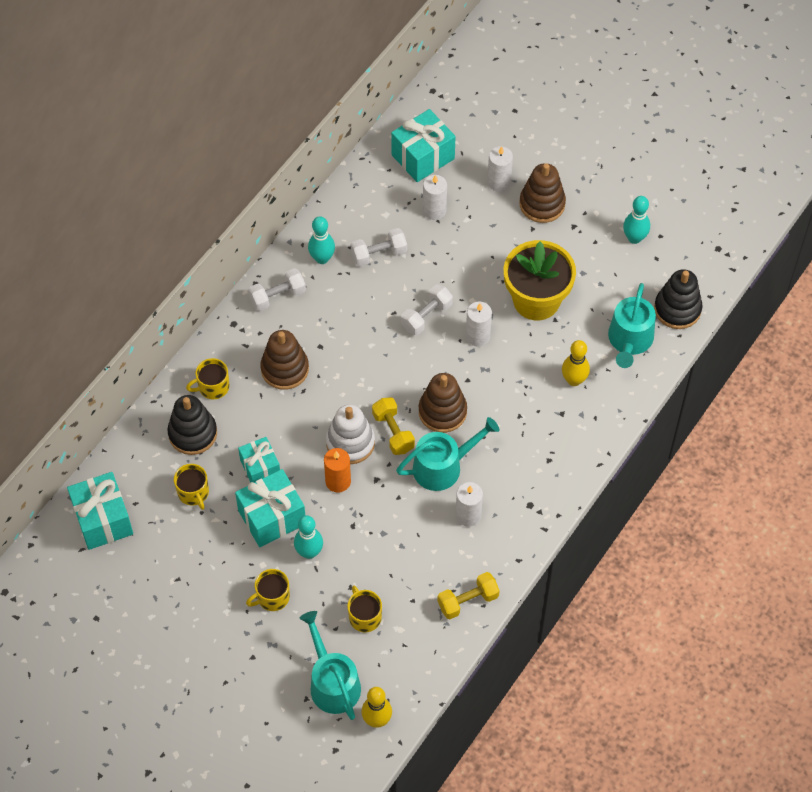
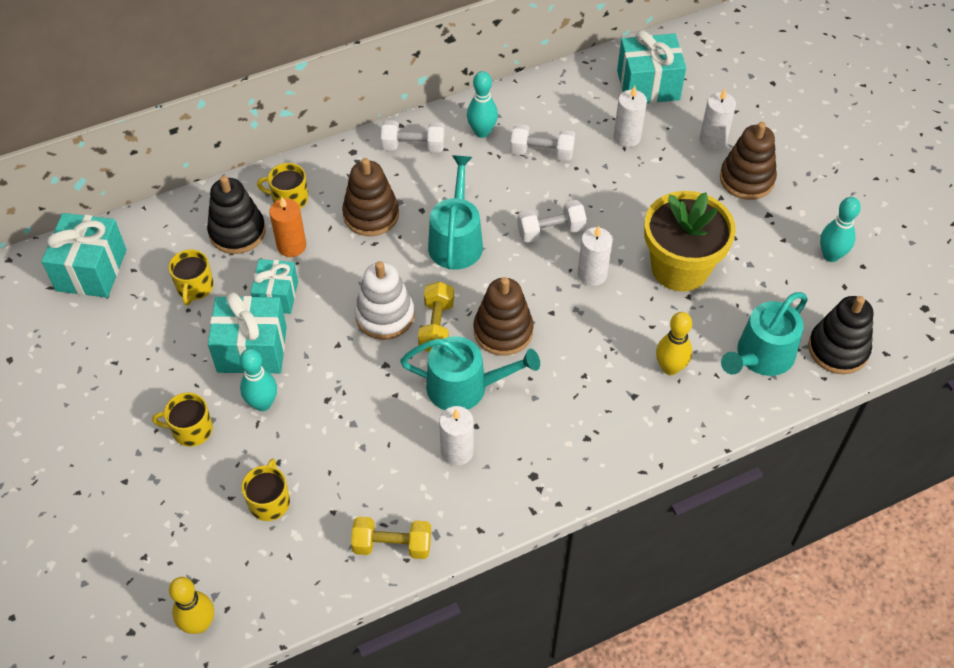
camera: 30 degrees right, 5 degrees down
turquoise watering can [300,611,361,720] -> turquoise watering can moved to [428,155,483,269]
orange candle [324,448,351,493] -> orange candle moved to [269,197,306,257]

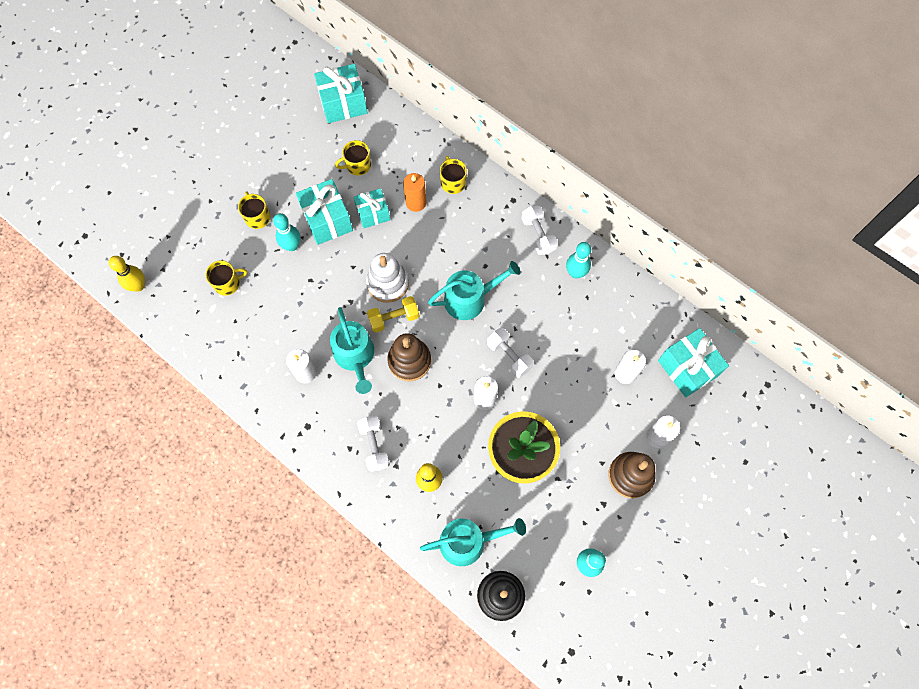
camera: 65 degrees right, 15 degrees up
black stacking toy [207,176,266,254] -> none
brown stacking toy [342,158,399,236] -> none
yellow dumbbell [351,516,431,559] -> none
white dumbbell [510,124,575,161] -> white dumbbell moved to [357,416,390,472]
turquoise watering can [721,292,808,376] -> turquoise watering can turned 150 degrees clockwise [420,518,526,566]

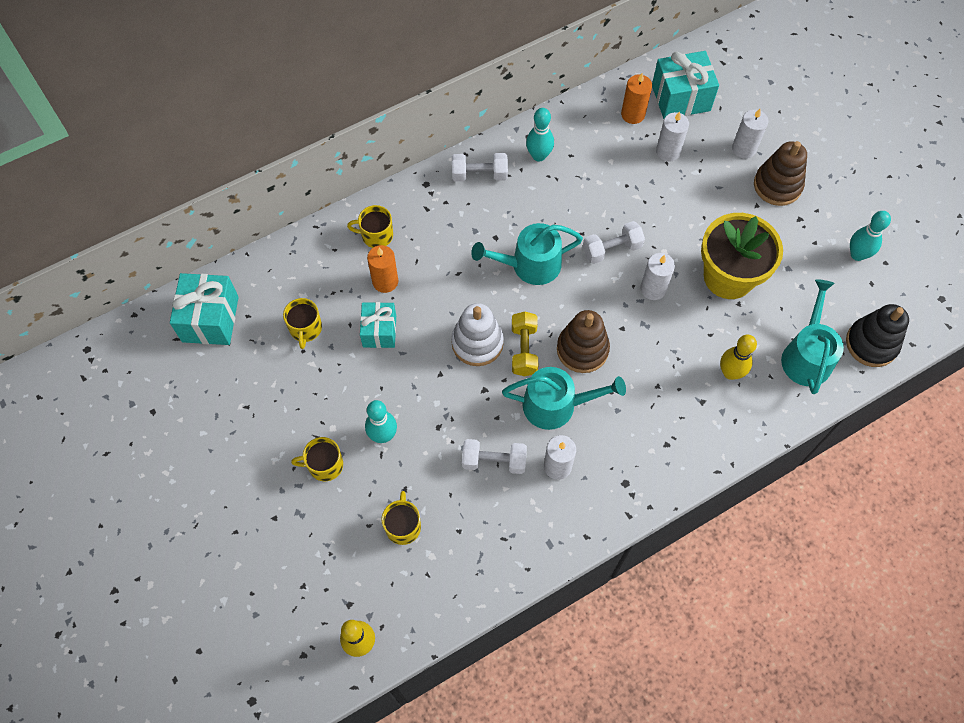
camera: 70 degrees left, 5 degrees down
turquoise gift [296,179,353,245] -> none
white dumbbell [357,416,390,472] -> white dumbbell moved to [462,439,527,474]
turquoise watering can [428,261,521,320] -> turquoise watering can turned 105 degrees counterclockwise [471,223,583,285]
none -> orange candle [621,73,652,124]

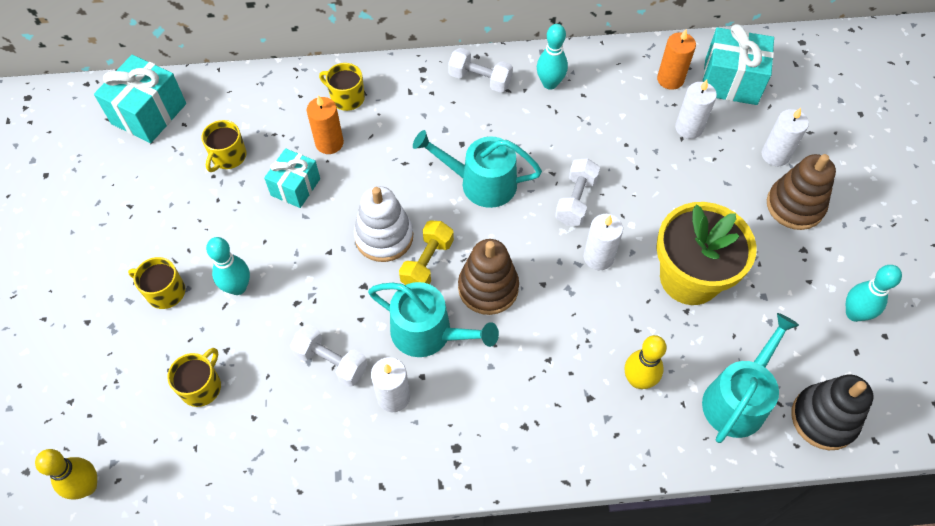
camera: 25 degrees right, 5 degrees down
white dumbbell [583,221,645,264] -> white dumbbell turned 75 degrees counterclockwise [555,158,600,226]

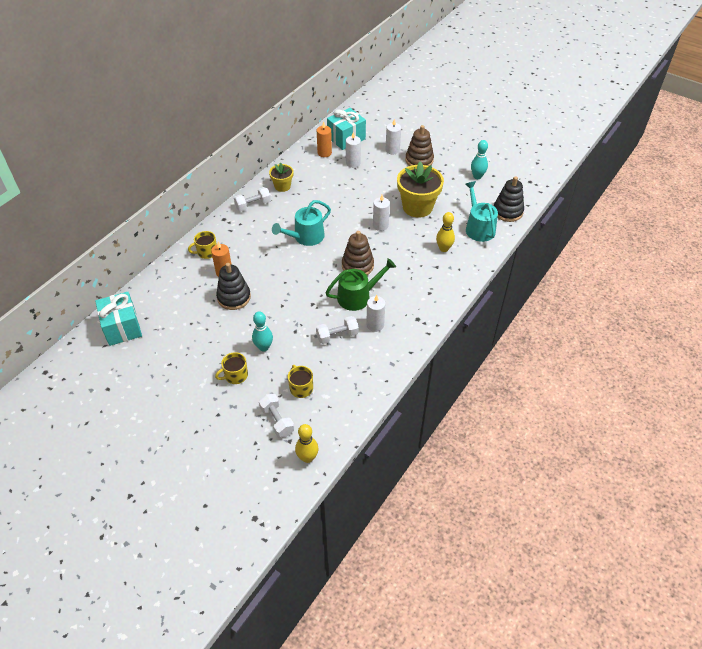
camera: 50 degrees left, 10 degrees down
yellow mug [202,120,246,172] -> none
turquoise gift [264,148,320,208] -> black stacking toy [216,263,251,310]
white stacking toy [354,186,413,262] -> none
turquoise watering can [368,282,499,357] -> green watering can [326,258,396,311]
yellow dumbbell [399,220,454,285] -> none
turquoise bowling pin [537,24,568,90] -> yellow flower pot [269,162,294,192]
white dumbbell [555,158,600,226] -> white dumbbell moved to [259,394,294,438]

